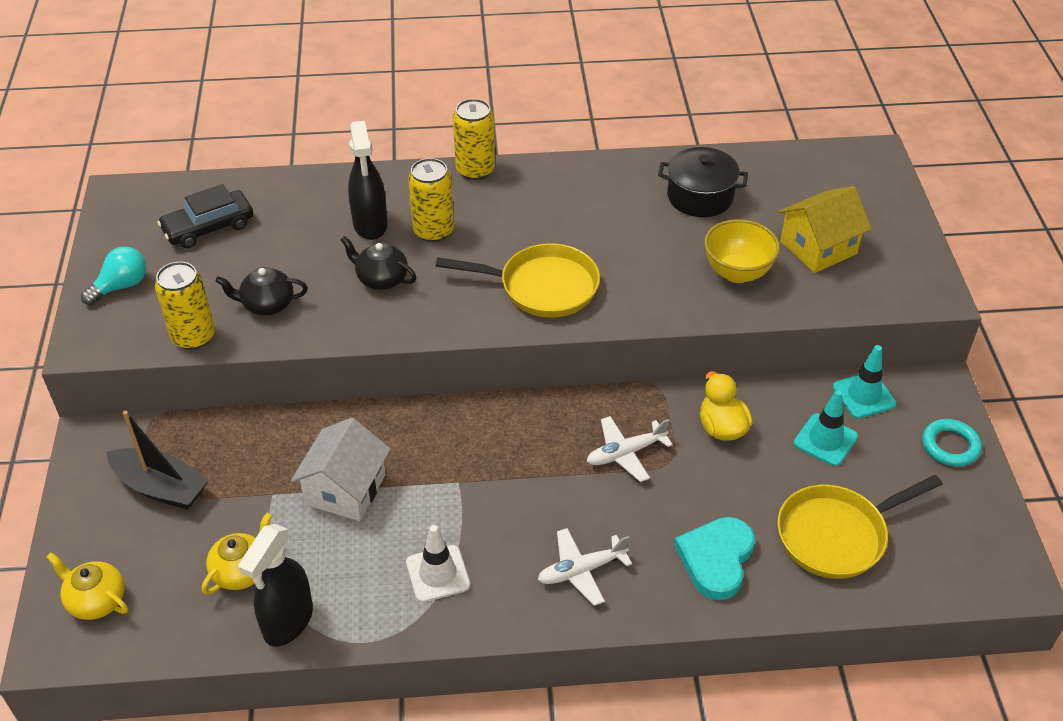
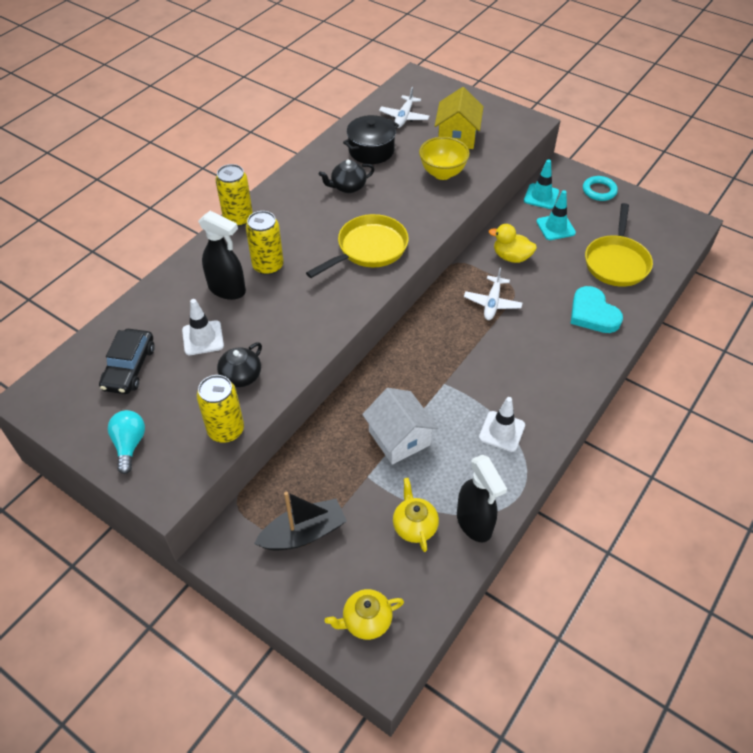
camera: 50 degrees left, 5 degrees up
black teapot [340,236,416,290] -> black teapot moved to [318,160,375,193]
white plane [538,528,632,606] -> white plane moved to [379,87,429,128]
none -> white traffic cone [182,299,224,355]

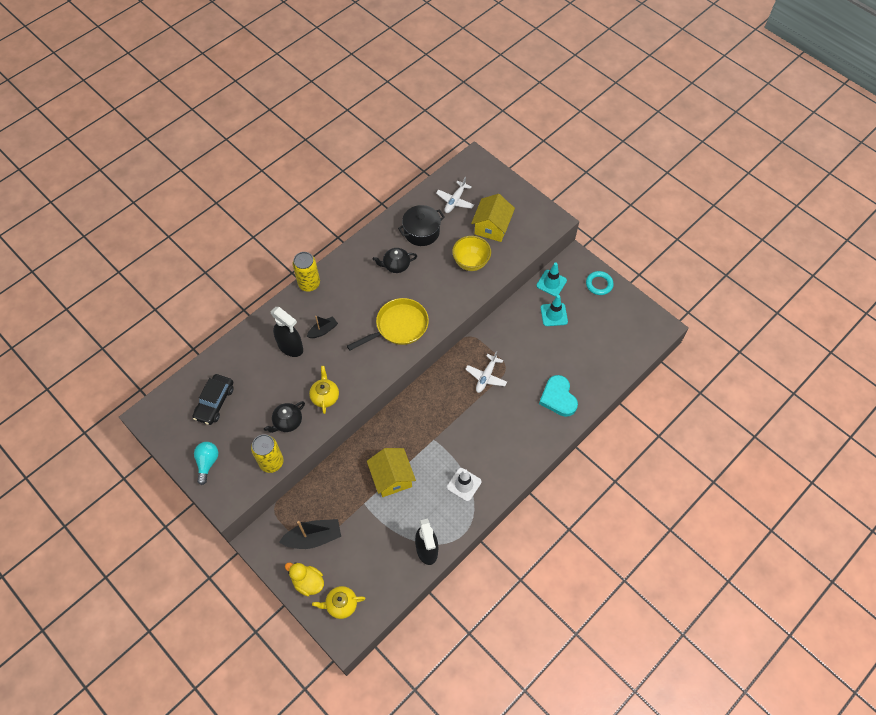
camera: 10 degrees right, 10 degrees up
white traffic cone [182,299,224,355] -> none
yellow can [246,211,284,275] -> black boat [307,316,338,338]
white house [362,388,439,465] -> yellow house [367,448,416,497]
yellow teapot [393,478,439,552] -> yellow teapot moved to [309,366,339,414]
yellow duck [489,224,537,263] -> yellow duck moved to [285,562,324,596]
yellow pan [585,203,653,287] -> none

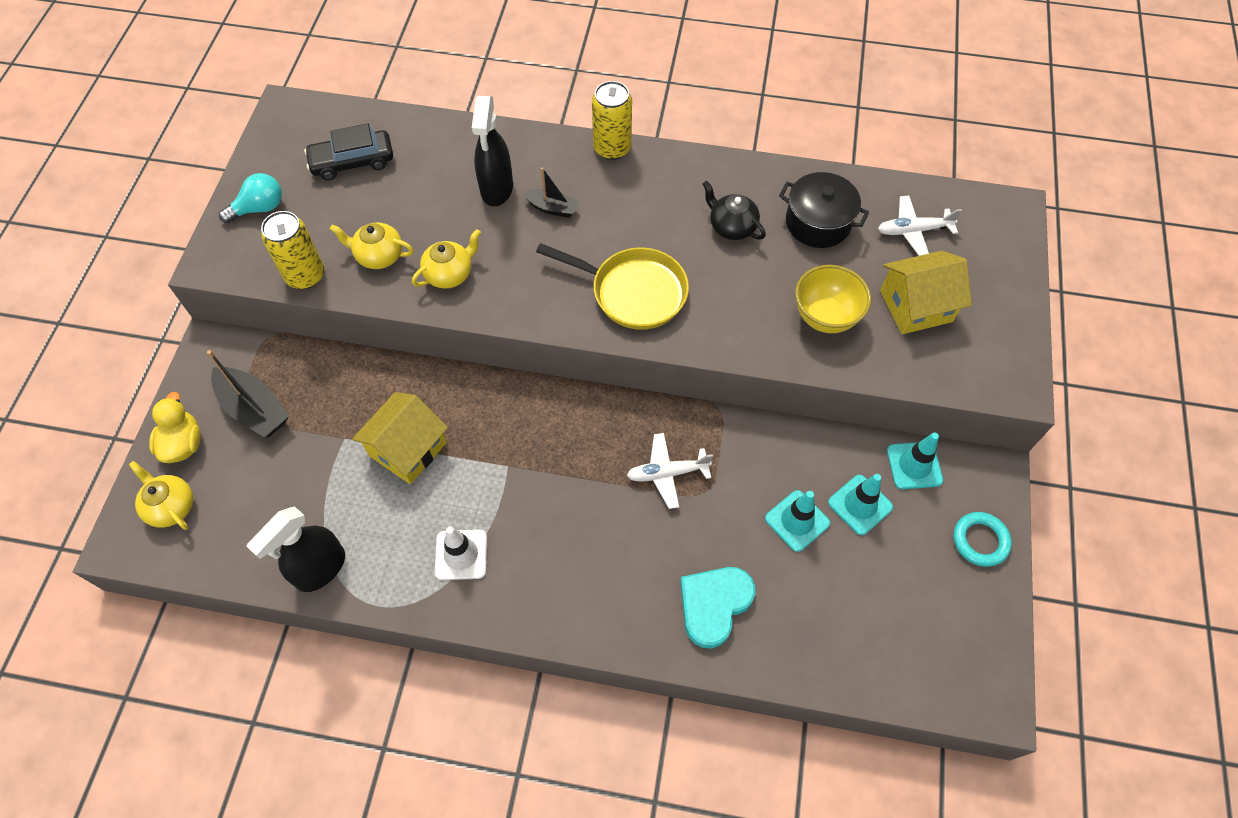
camera: 55 degrees right, 0 degrees up
black teapot [264,401,305,433] -> yellow teapot [330,222,414,269]
none -> turquoise traffic cone [765,490,830,552]

